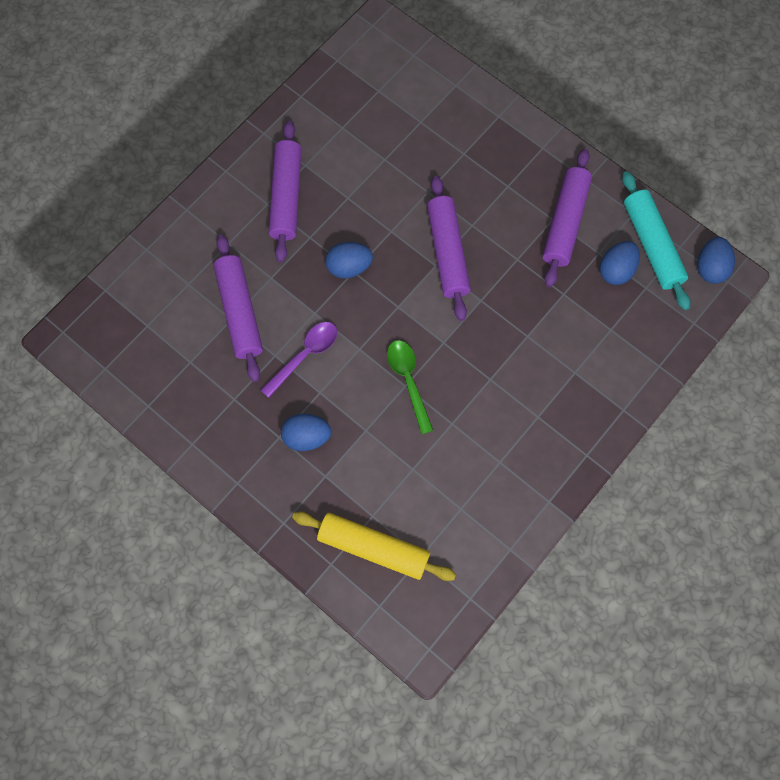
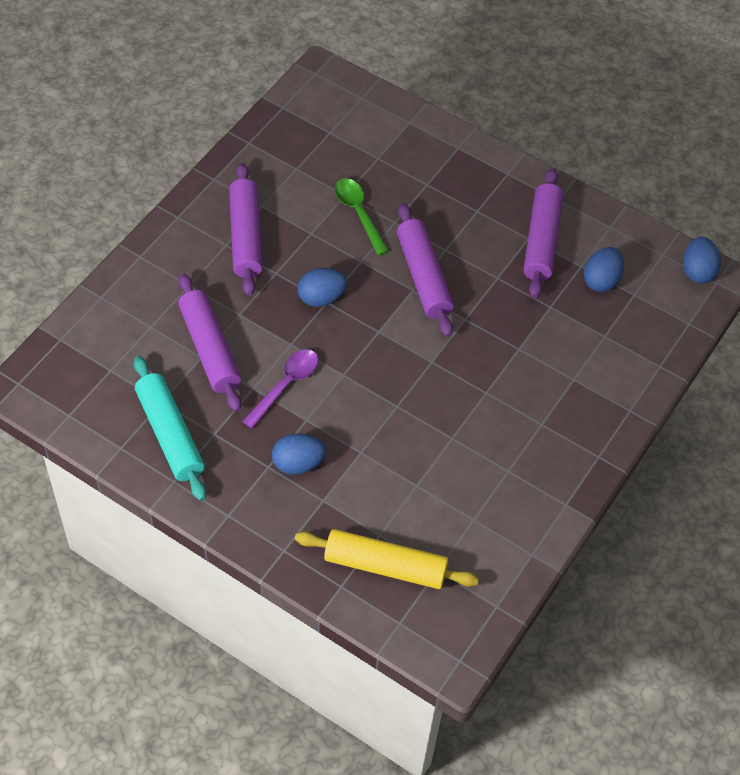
camera: 10 degrees left, 15 degrees down
green spoon [387,340,433,434] -> green spoon moved to [335,178,389,256]
turquoise rolling pin [622,171,690,310] -> turquoise rolling pin moved to [134,356,206,501]

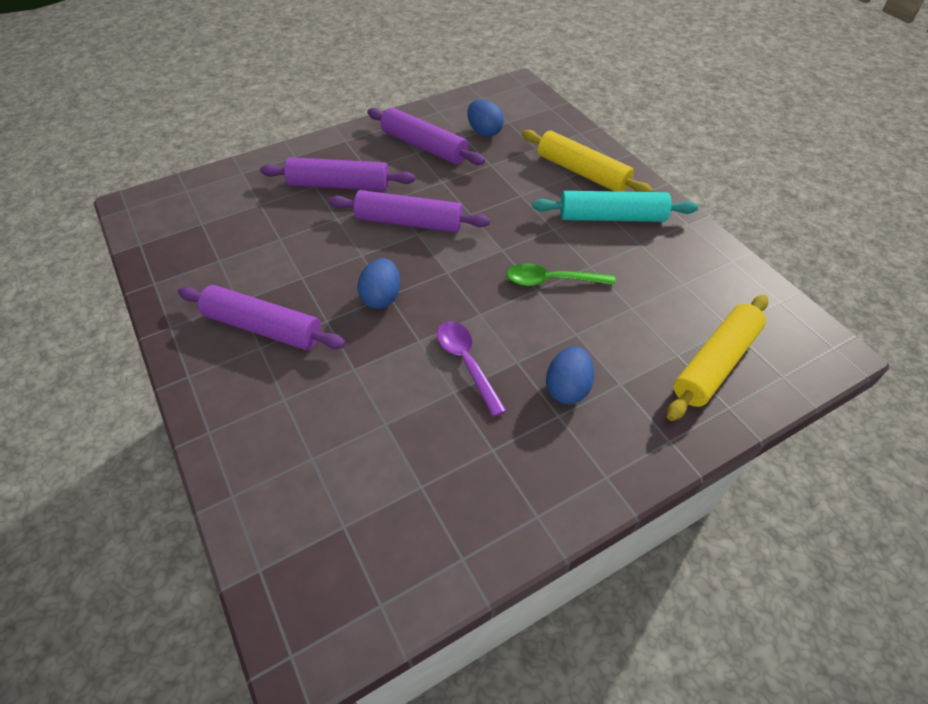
camera: 60 degrees left, 5 degrees down
turquoise rolling pin [134,356,206,501] -> turquoise rolling pin moved to [532,191,698,222]
purple rolling pin [178,273,242,412] -> purple rolling pin moved to [260,157,415,191]
green spoon [335,178,389,256] -> green spoon moved to [507,263,616,286]
blue egg [683,237,721,284] -> none
none -> yellow rolling pin [522,130,653,192]

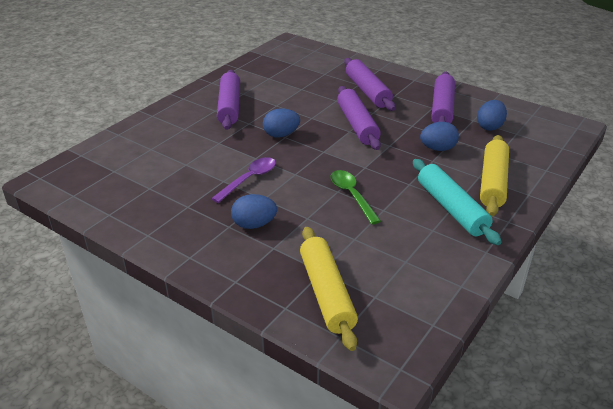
camera: 65 degrees right, 15 degrees down
yellow rolling pin [667,295,768,421] -> yellow rolling pin turned 60 degrees clockwise [300,227,358,351]
none -> blue egg [420,122,459,151]

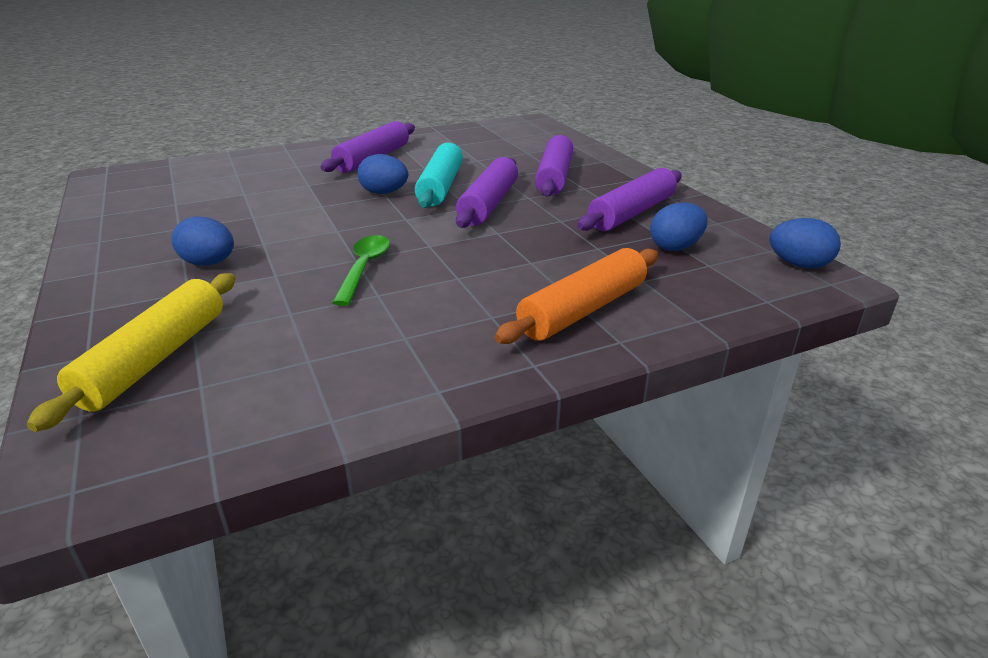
camera: 30 degrees right, 5 degrees down
purple spoon [211,157,276,203] -> none
turquoise rolling pin [413,159,502,245] -> turquoise rolling pin moved to [415,142,463,208]
blue egg [420,122,459,151] -> blue egg moved to [769,218,841,268]
yellow rolling pin [480,135,509,216] -> orange rolling pin [494,248,658,344]

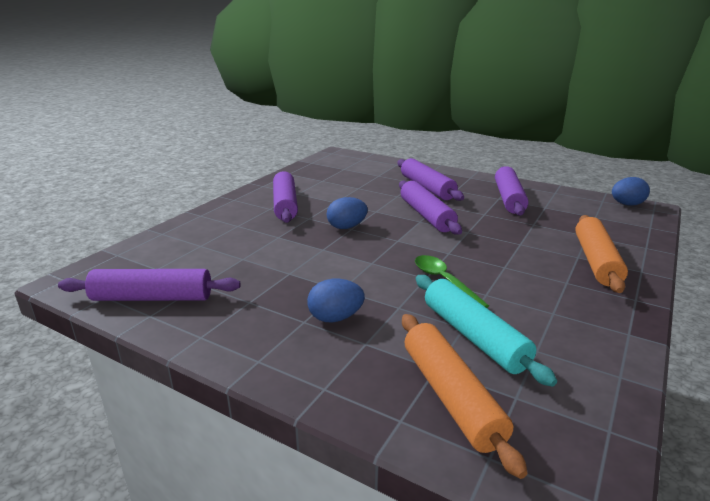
camera: 35 degrees left, 5 degrees down
yellow rolling pin [27,273,235,432] -> orange rolling pin [402,314,528,479]
turquoise rolling pin [415,142,463,208] -> turquoise rolling pin moved to [416,275,557,387]
blue egg [650,202,708,251] -> none
none -> purple rolling pin [58,269,241,301]

